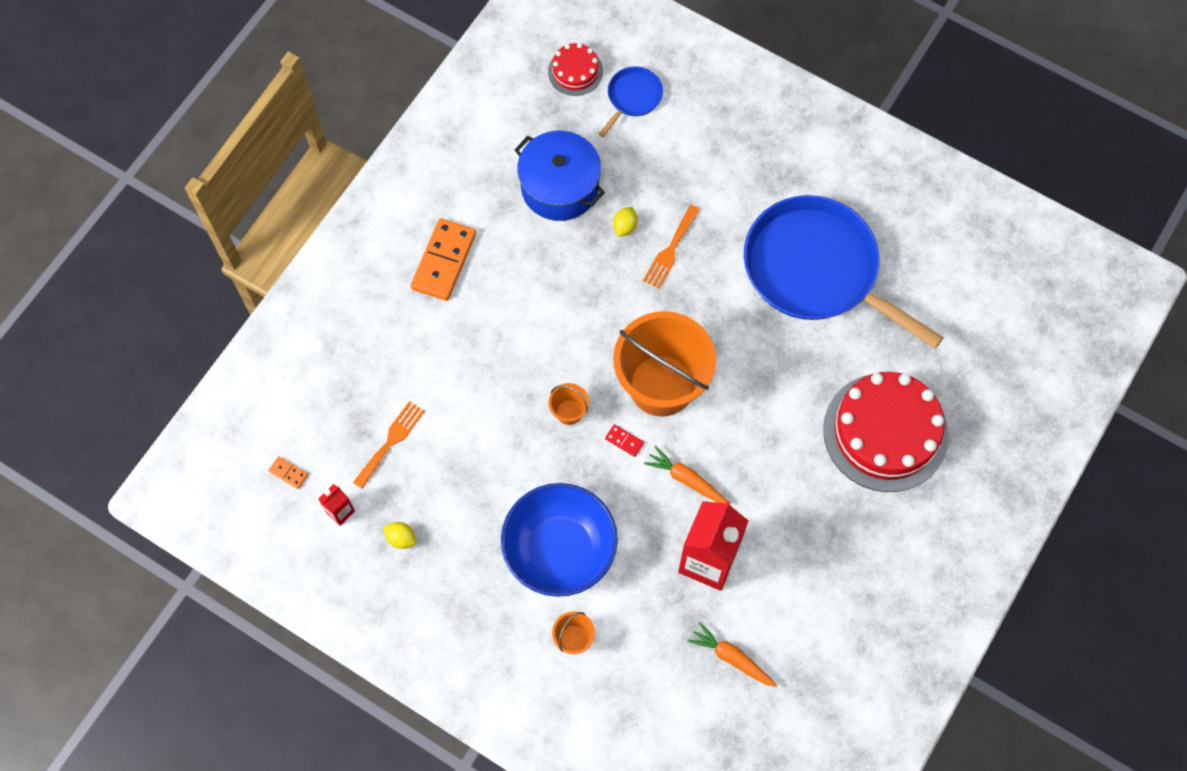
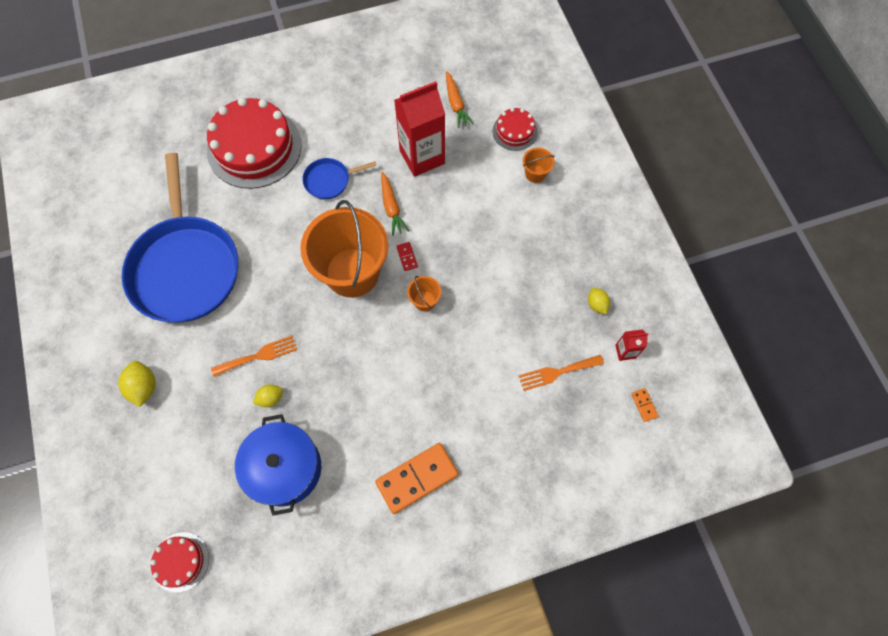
camera: 140 degrees left, 0 degrees up
blue bowl [501,483,618,597] -> none
blue pan [599,67,663,137] -> blue pan moved to [302,158,377,199]
none -> yellow lemon [118,361,156,407]
none -> red cake [493,108,537,151]

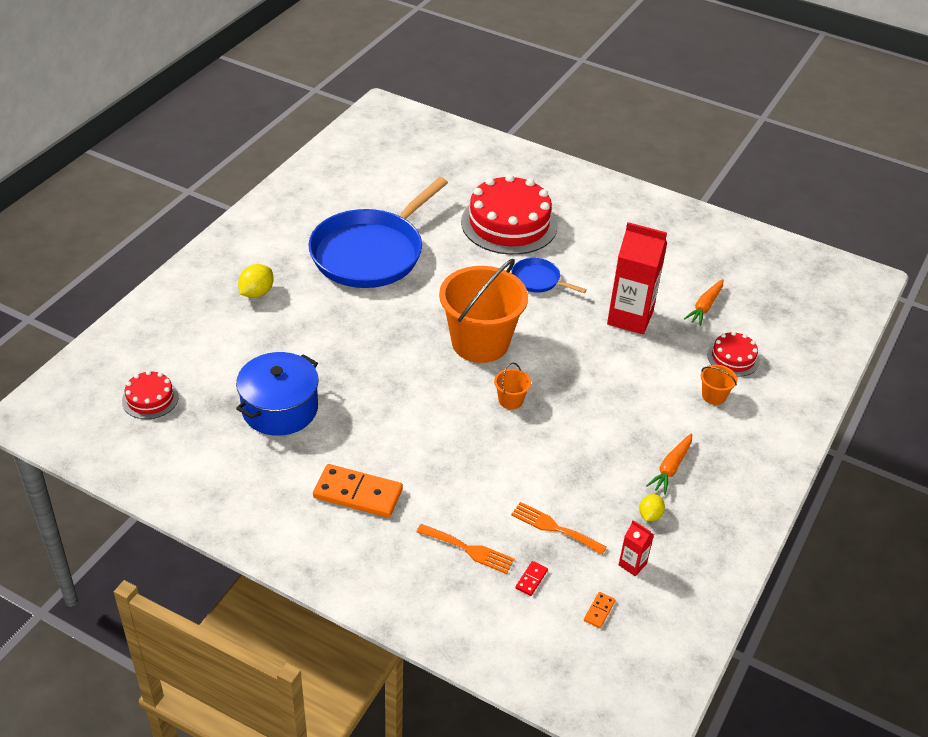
camera: 45 degrees right, 25 degrees down
orange fork [211,335,297,377] -> orange fork moved to [417,524,515,574]
yellow lemon [253,385,283,407] -> none
orange carrot [381,172,409,236] -> orange carrot moved to [646,433,692,495]
red domino [396,242,418,271] -> red domino moved to [515,561,548,596]

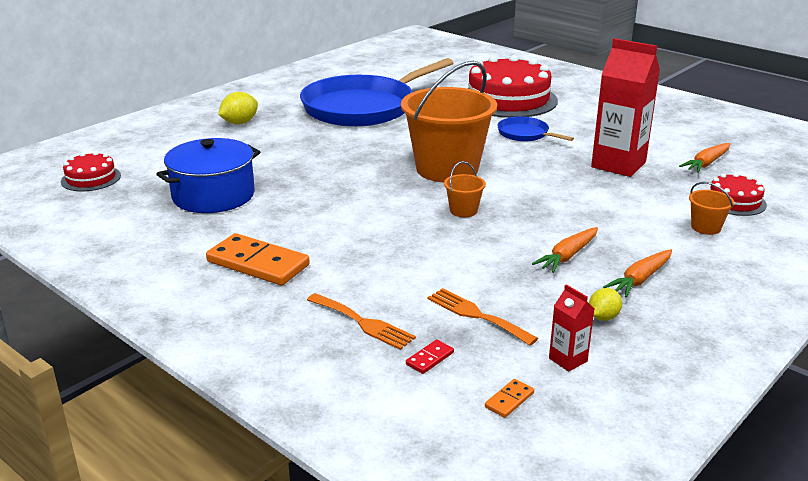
camera: 15 degrees right, 15 degrees down
none -> orange carrot [532,227,598,273]

